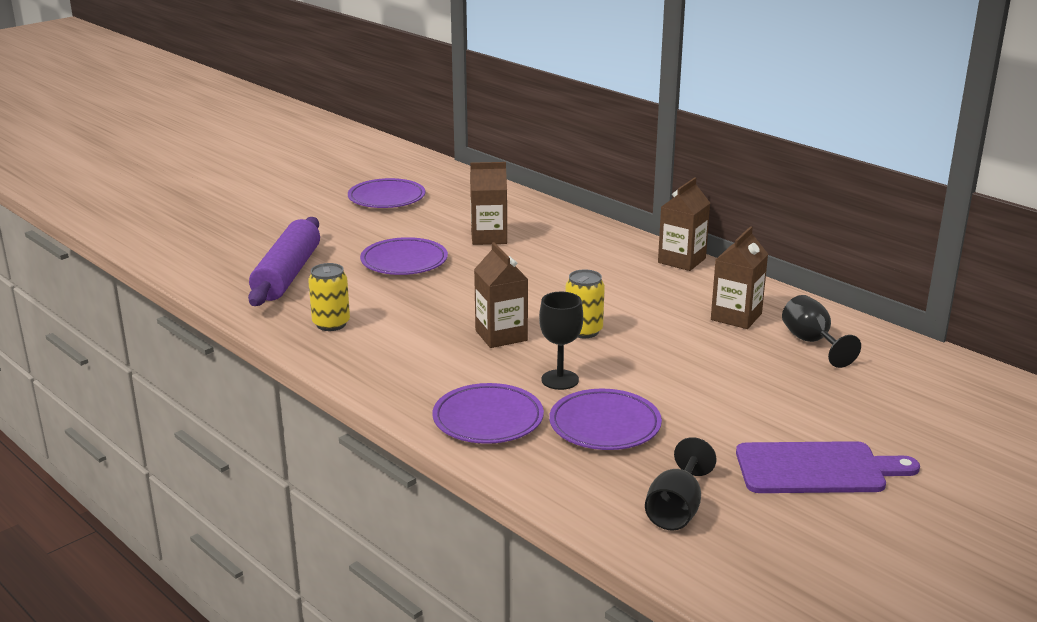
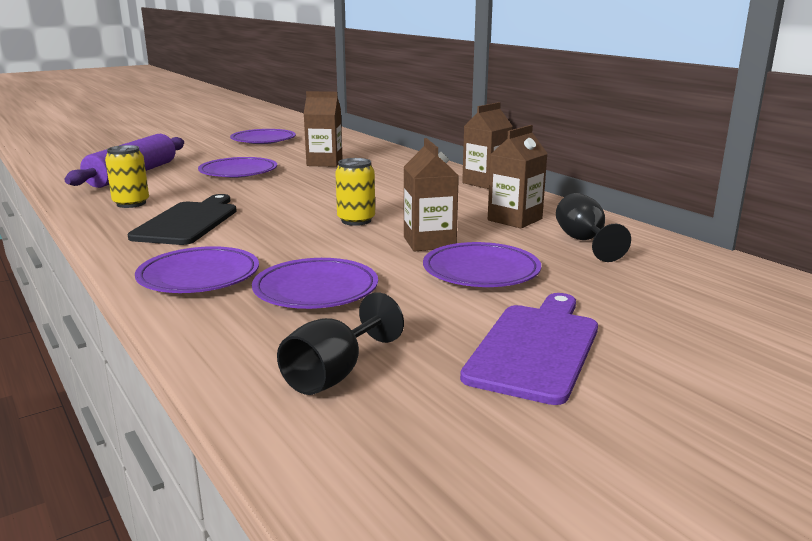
camera: 10 degrees right, 5 degrees down
brown carton [474,242,528,348] -> brown carton moved to [404,138,459,251]
black goblet [539,292,583,390] -> none
purple cutting board [736,441,920,493] -> purple cutting board turned 75 degrees counterclockwise [460,293,598,405]
none -> black cutting board [128,194,237,245]
none -> purple plate [423,242,541,287]

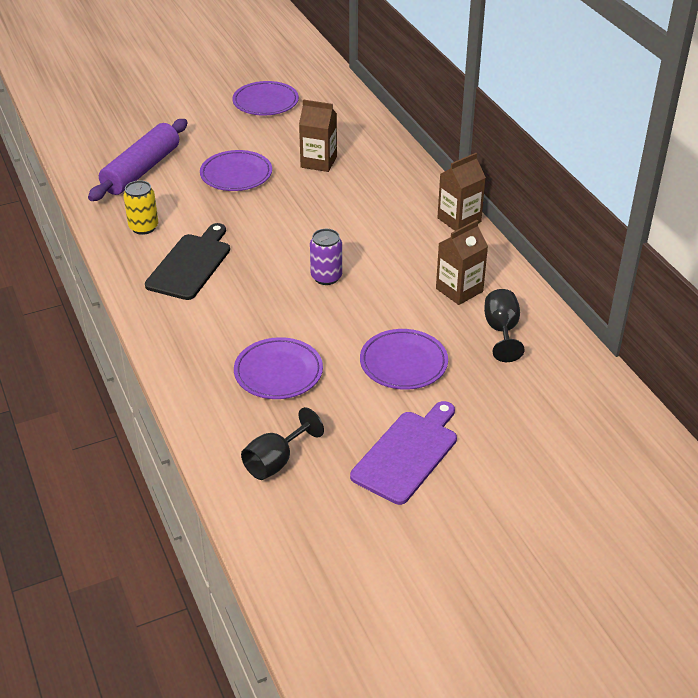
camera: 10 degrees right, 20 degrees up
purple plate [135,246,259,293] -> none
yellow can [335,158,375,226] -> purple can [310,229,342,285]
brown carton [404,138,459,251] -> none

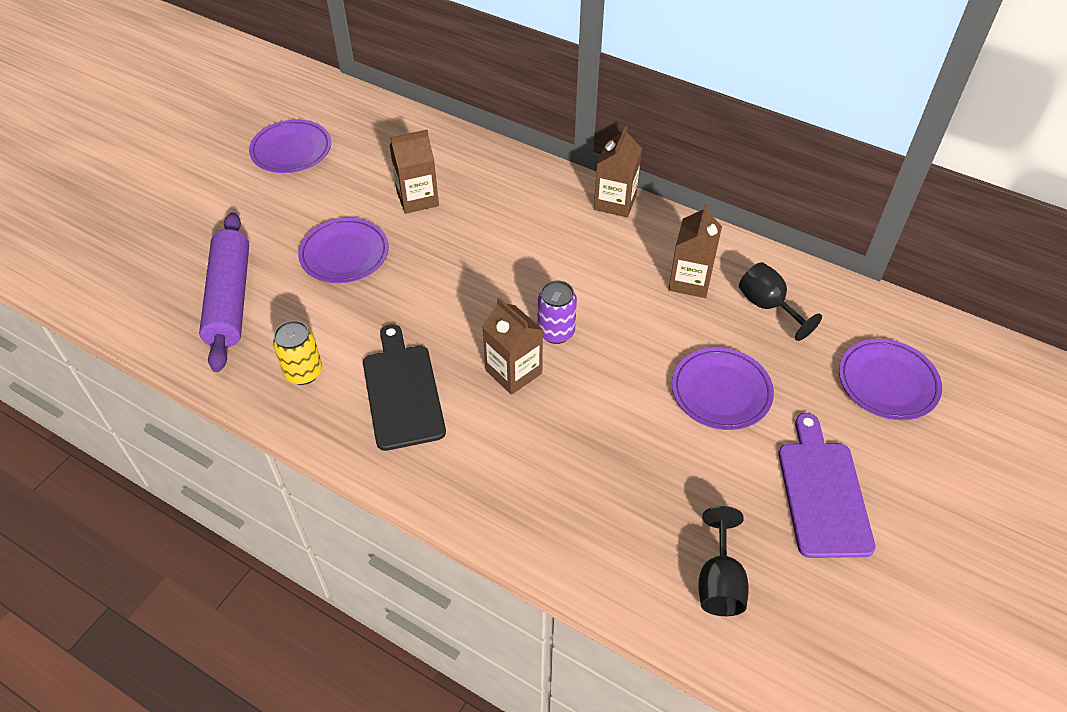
camera: 35 degrees left, 10 degrees up
purple plate [234,337,323,399] -> purple plate moved to [839,339,942,420]
none -> brown carton [482,298,543,395]

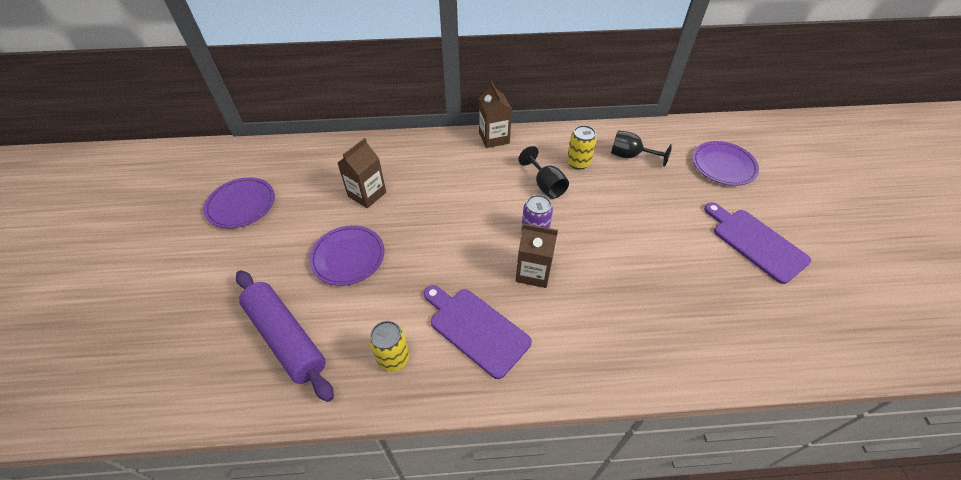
camera: 35 degrees left, 0 degrees up
black cutting board [363,324,446,451] -> purple cutting board [424,285,532,379]
brown carton [668,204,722,298] -> yellow can [567,125,597,170]
purple plate [672,347,774,430] -> none
black goblet [698,506,749,616] -> black goblet moved to [518,146,569,199]

